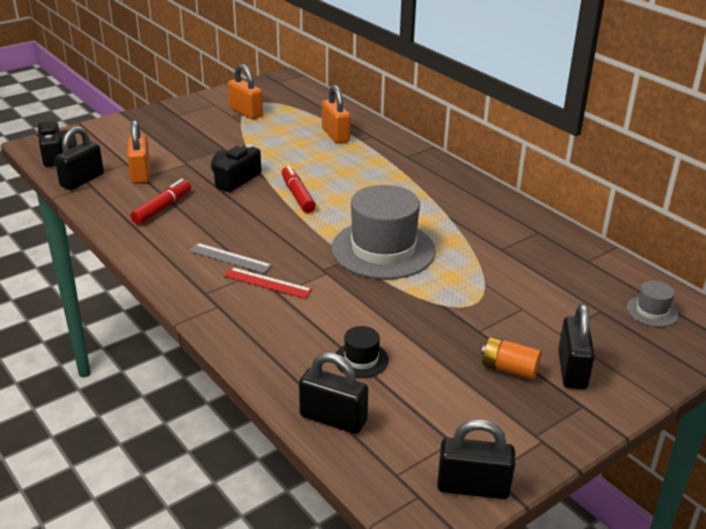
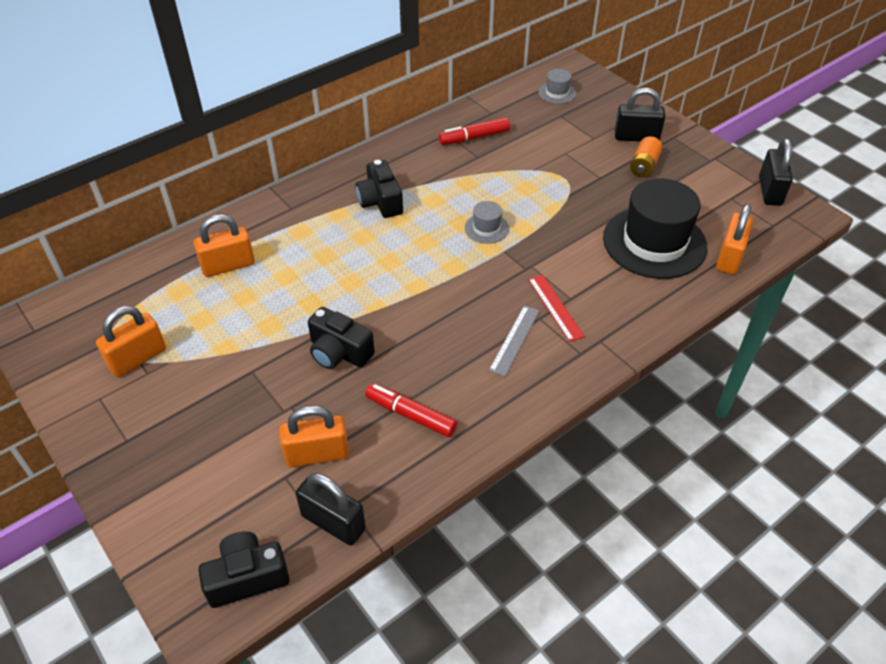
camera: 90 degrees left, 15 degrees up
red ruler [224,267,312,299] -> red ruler turned 45 degrees counterclockwise [528,275,585,342]
red marker [282,166,316,213] -> red marker moved to [439,117,510,145]
black padlock [299,352,368,434] -> orange padlock [716,204,753,275]
grey hat [331,185,436,279] -> grey hat [465,201,509,244], size x0.44
black hat [335,326,389,378] -> black hat [603,179,707,279], size x2.27
none -> black camera [356,160,403,218]

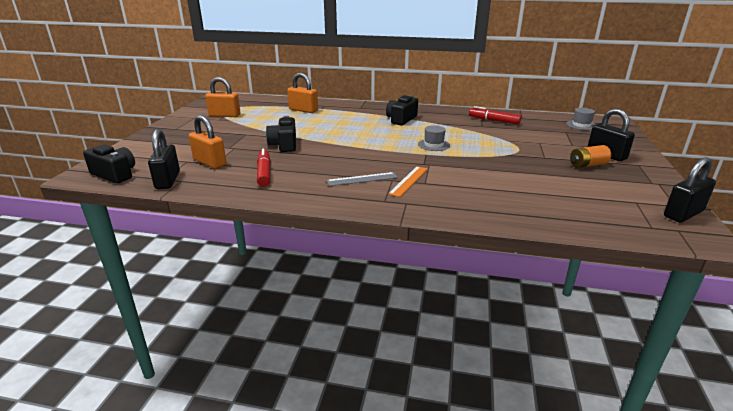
camera: 50 degrees right, 20 degrees down
red ruler [528,275,585,342] -> orange ruler [388,166,428,197]
black hat [603,179,707,279] -> none
orange padlock [716,204,753,275] -> none

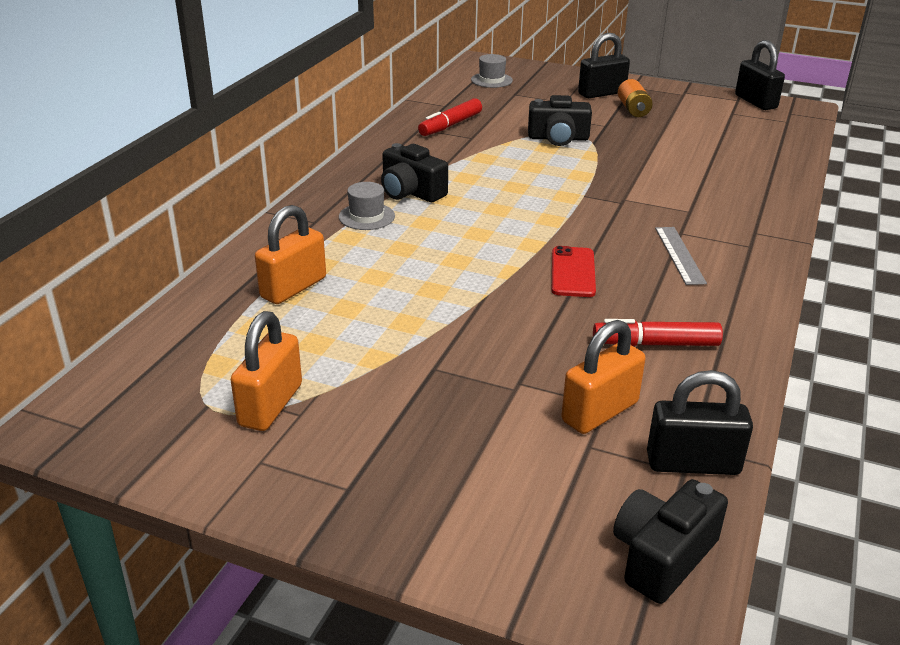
camera: 80 degrees left, 5 degrees up
black camera [266,116,296,152] -> black camera moved to [528,95,592,146]
orange ruler [388,166,428,197] -> none
grey hat [418,125,450,151] -> grey hat moved to [339,182,395,230]
none -> red phone [552,246,596,297]

